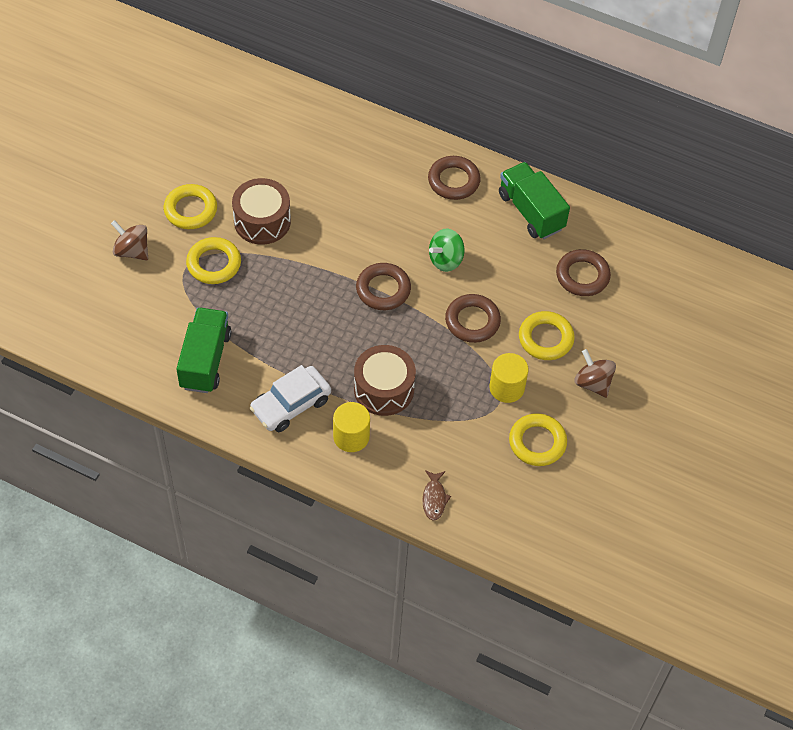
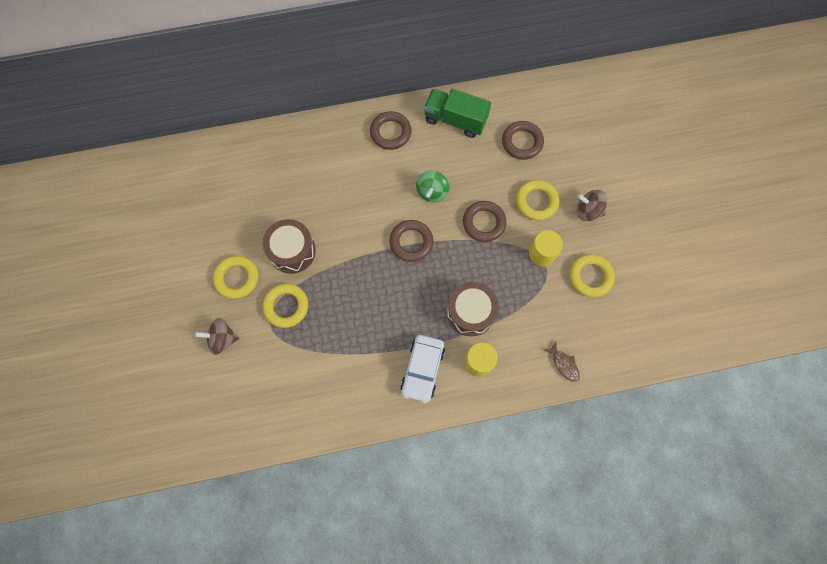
camera: 35 degrees left, 15 degrees up
green truck [176,307,232,393] -> none

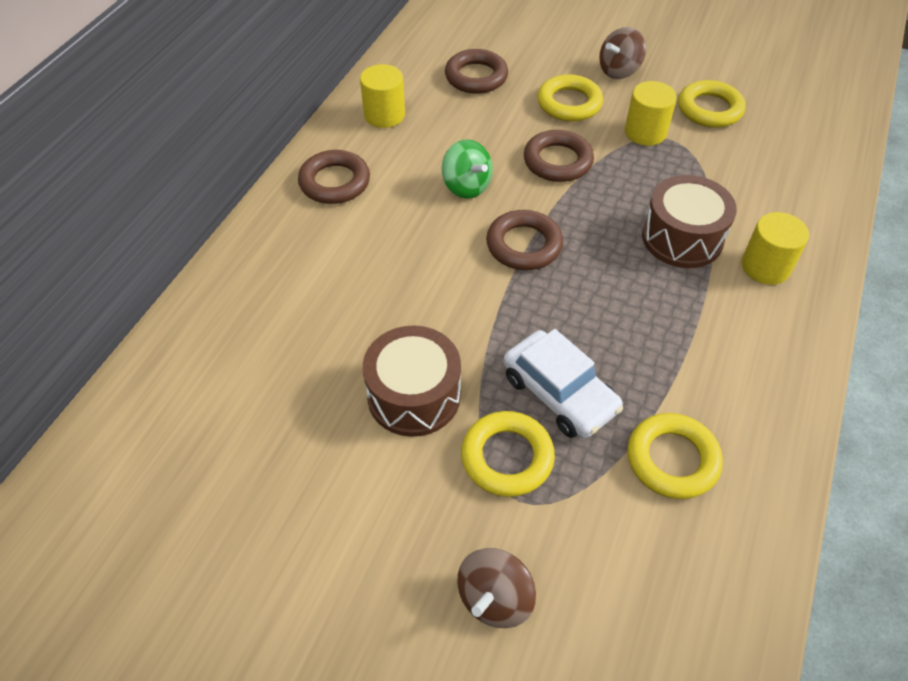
camera: 55 degrees left, 20 degrees down
yellow ring [213,256,258,299] -> yellow ring moved to [627,413,723,499]
white car [400,335,445,403] -> white car moved to [503,329,623,438]
green truck [424,89,491,138] -> yellow cylinder [360,64,405,128]
brown fish [544,342,580,382] -> none

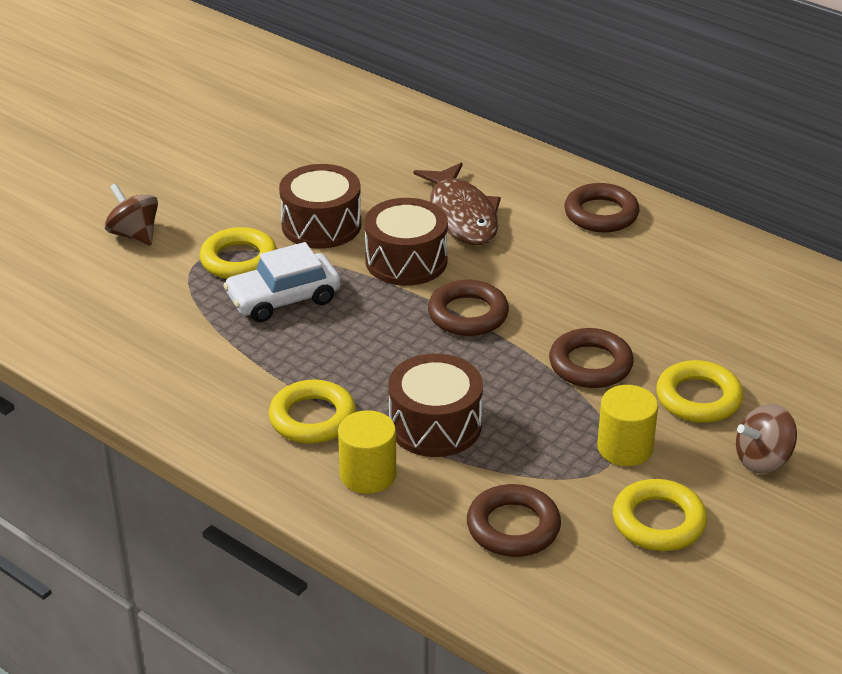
camera: 105 degrees right, 15 degrees down
yellow cylinder [360,64,405,128] -> none
green spinning top [442,139,493,199] -> none
brown ring [445,49,508,94] -> brown ring moved to [467,484,561,557]
brown spinning top [599,27,646,79] -> brown spinning top turned 90 degrees counterclockwise [736,404,797,474]
yellow ring [627,413,723,499] -> yellow ring moved to [269,380,356,444]
none -> brown drum [365,198,448,286]
none -> brown fish [413,162,501,245]

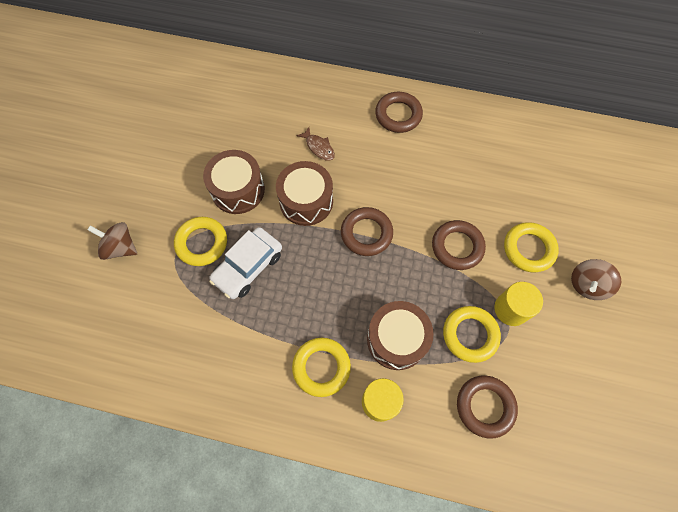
camera: 25 degrees left, 30 degrees up
brown fish [413,162,501,245] -> brown fish [296,127,335,161], size x0.49
yellow ring [613,479,707,551] -> yellow ring moved to [443,306,501,363]

